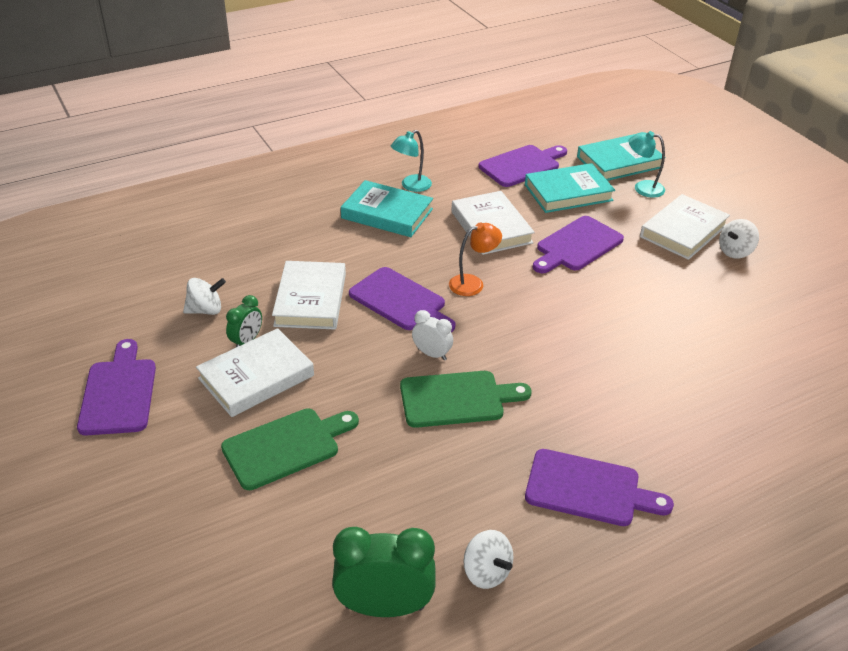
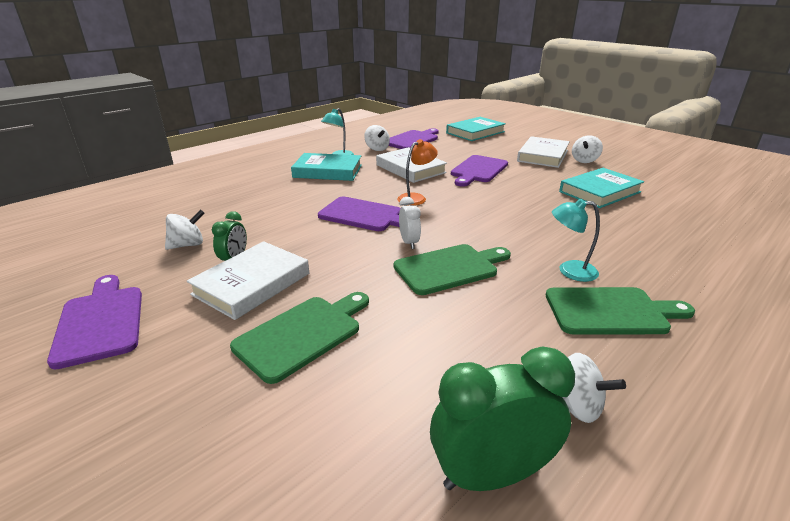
camera: 15 degrees left, 10 degrees down
white book [272,261,346,329] -> none
white clock [412,310,453,360] -> white clock turned 60 degrees clockwise [399,197,421,249]
turquoise book [525,163,615,213] -> turquoise book moved to [559,168,644,208]
purple cutting board [525,449,674,526] -> green cutting board [546,287,695,335]
turquoise lamp [629,131,665,198] -> turquoise lamp moved to [552,199,600,282]
none -> white spinning top [364,125,390,151]

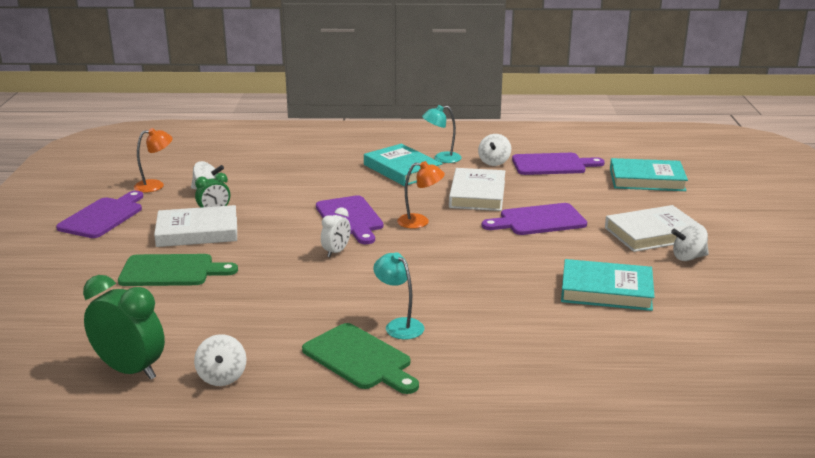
camera: 45 degrees right, 5 degrees down
green cutting board [394,244,511,295] -> none
none -> orange lamp [134,128,173,192]

